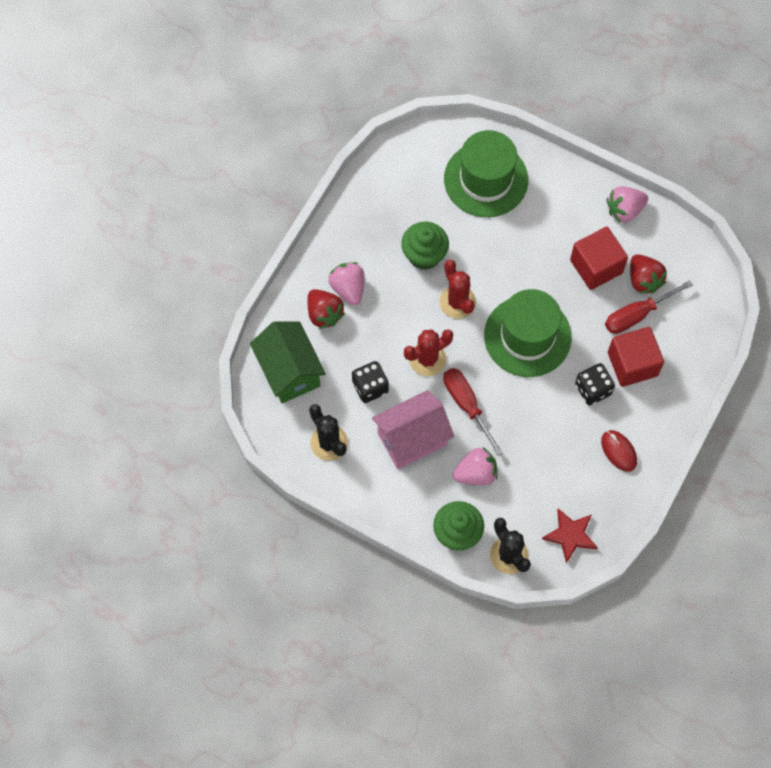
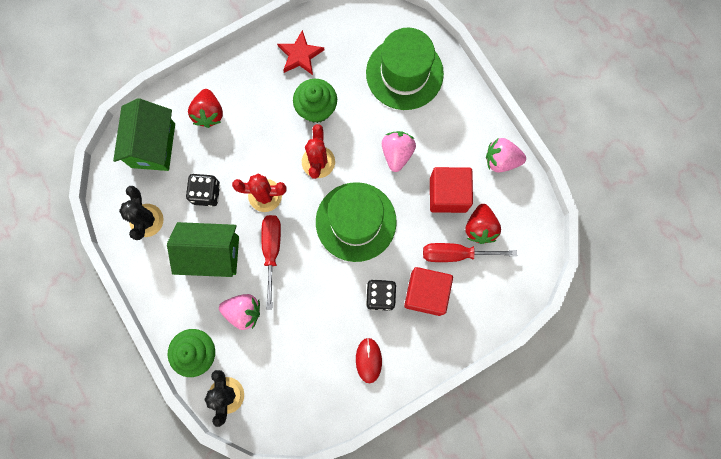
camera: 30 degrees right, 10 degrees up
pink strawberry [328,262,364,305] -> pink strawberry moved to [382,131,416,172]
pink house [372,390,454,469] -> green house [167,222,239,277]
red star [542,508,598,563] -> red star moved to [277,30,325,75]

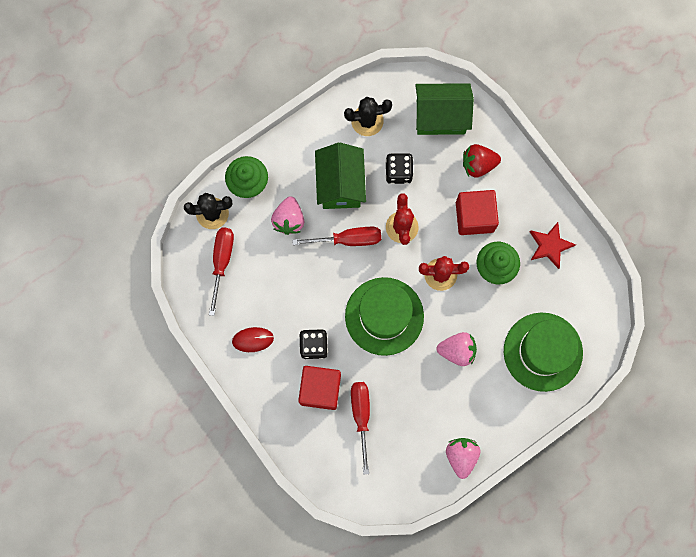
camera: 85 degrees right, 0 degrees up
red cube [430,167,473,213] -> red cube moved to [456,190,499,235]
red strawberry [466,204,501,244] -> none
none -> red screwdriver [209,228,234,316]

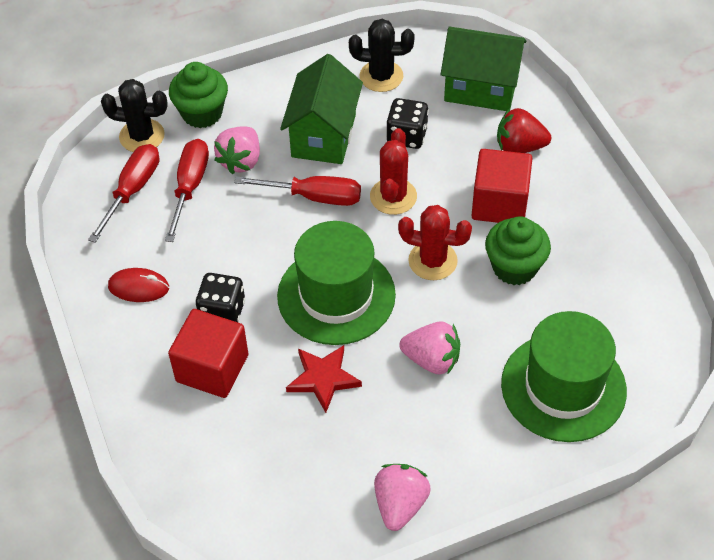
camera: 15 degrees right, 25 degrees down
red screwdriver [351,382,370,475] -> red screwdriver moved to [165,139,209,242]
red star [530,222,576,269] -> red star moved to [286,345,362,413]

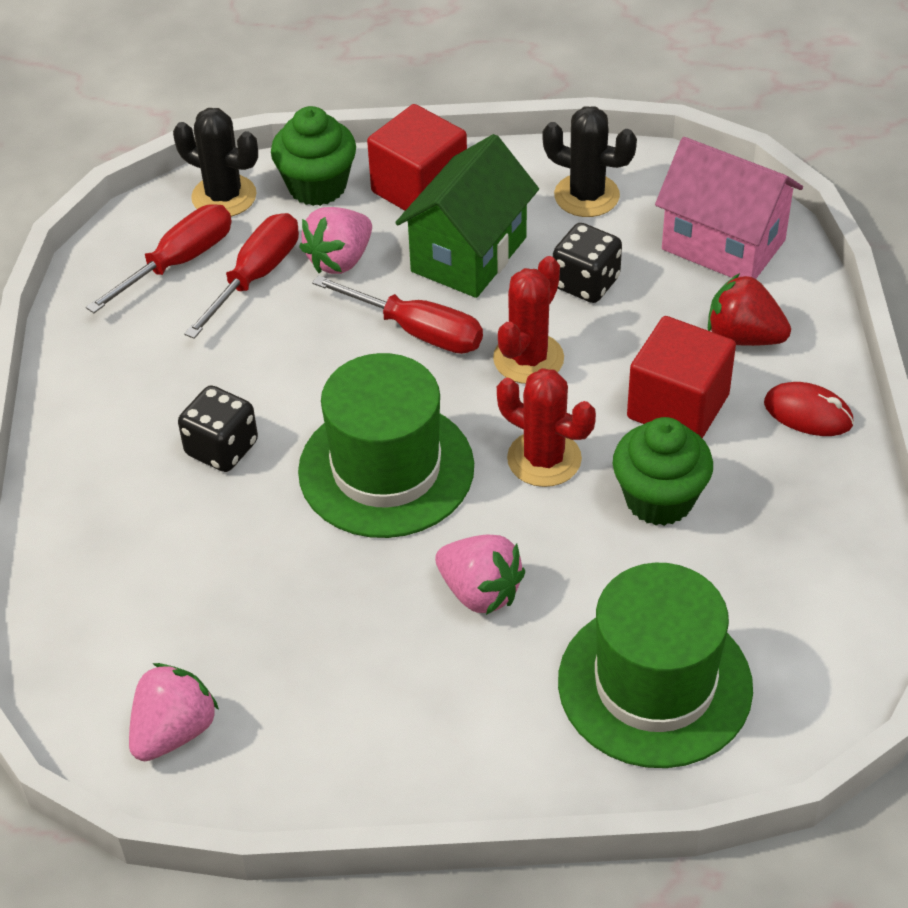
camera: 20 degrees right, 5 degrees down
red mouse [108,268,169,302] -> red mouse moved to [764,382,854,436]
red cube [168,309,249,398] -> red cube moved to [367,104,467,211]
red star [286,345,362,413] -> none
pink strawberry [374,464,431,531] -> pink strawberry moved to [129,663,219,761]
green house [441,27,527,111] -> pink house [655,137,803,279]

